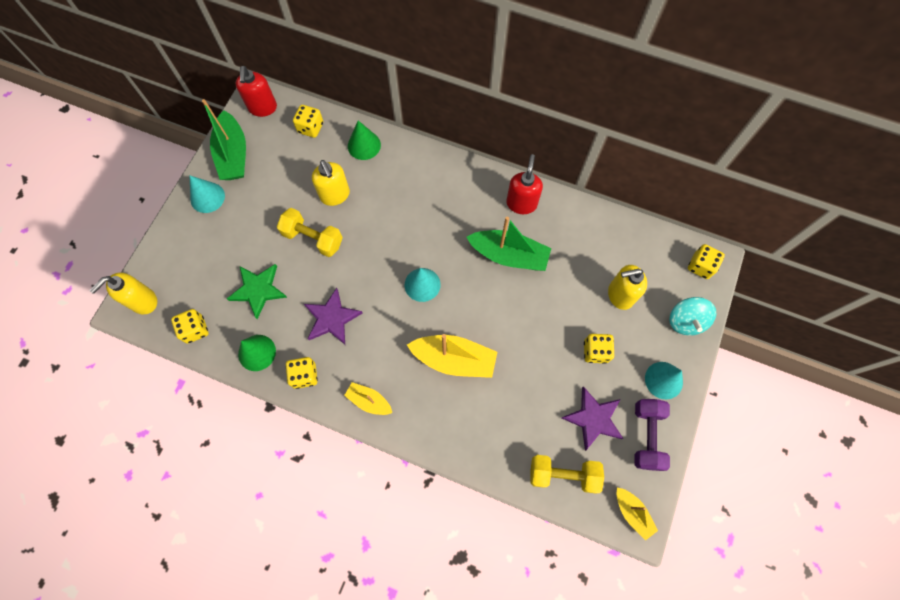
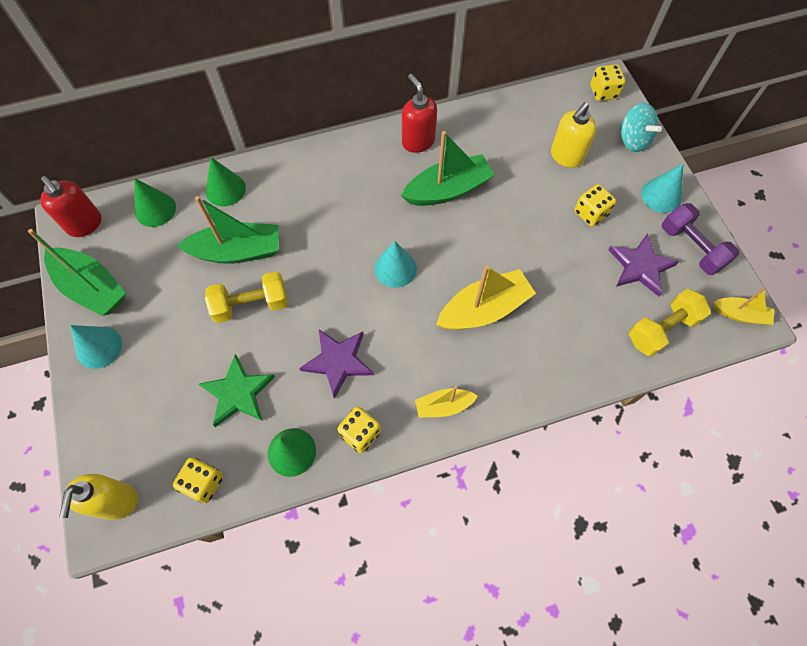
camera: 40 degrees left, 5 degrees down
yellow dice [293,105,323,138] -> green cone [134,178,176,227]
yellow soap dispenser [312,160,350,206] -> green boat [177,196,279,264]

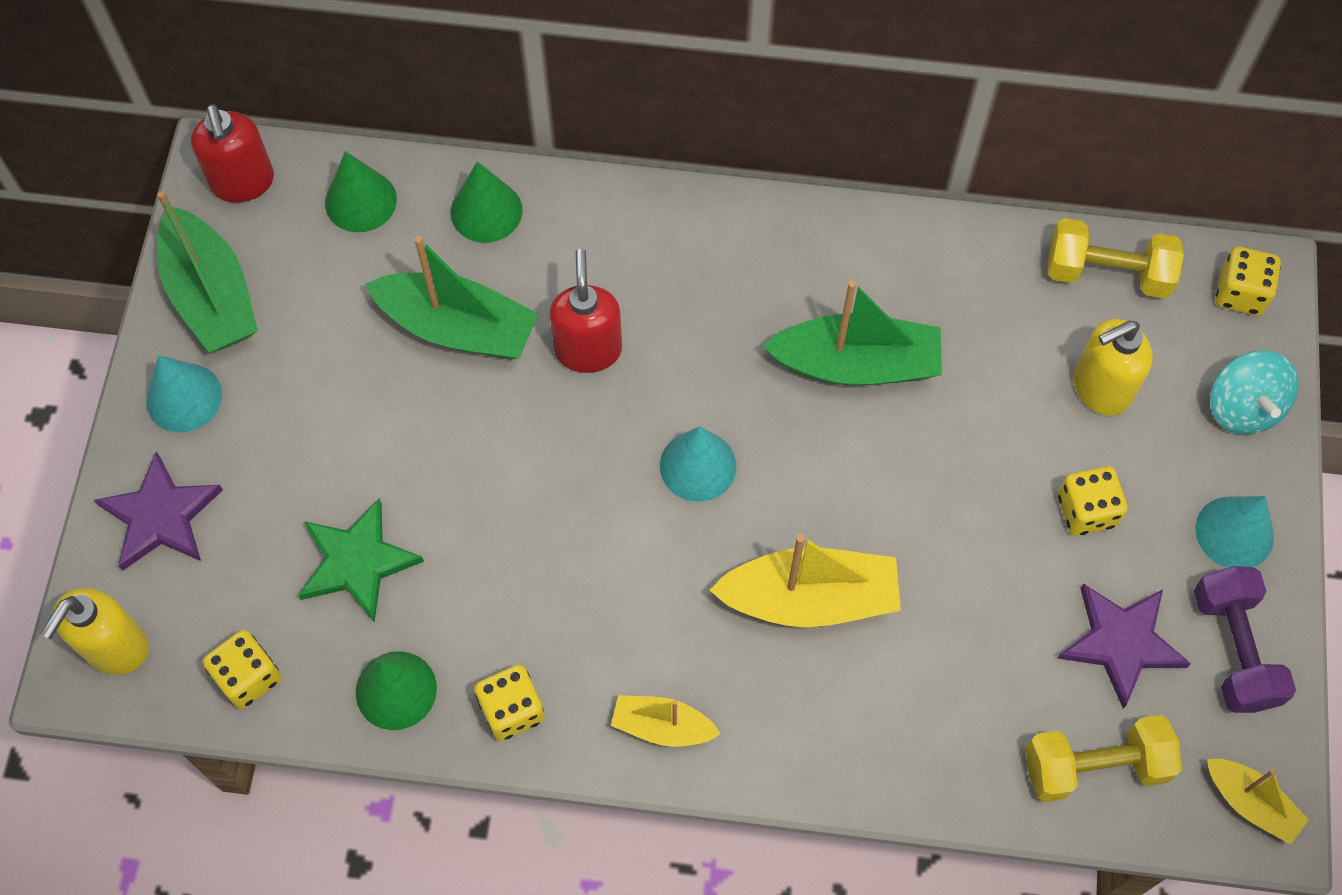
camera: 25 degrees right, 0 degrees up
yellow dumbbell [205,271,288,323] -> yellow dumbbell moved to [1047,218,1184,299]
purple star [299,329,374,399] -> purple star moved to [94,451,223,571]
red soap dispenser [402,74,437,153] -> red soap dispenser moved to [549,249,622,373]

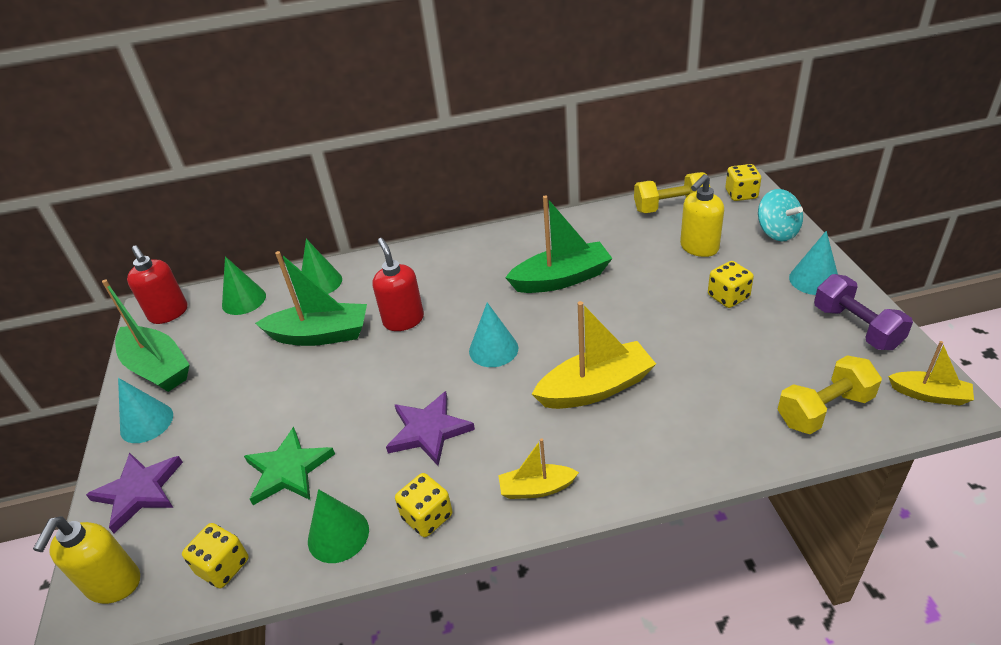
camera: 15 degrees left, 25 degrees down
purple star [1057,584,1191,708] -> purple star moved to [386,391,475,466]

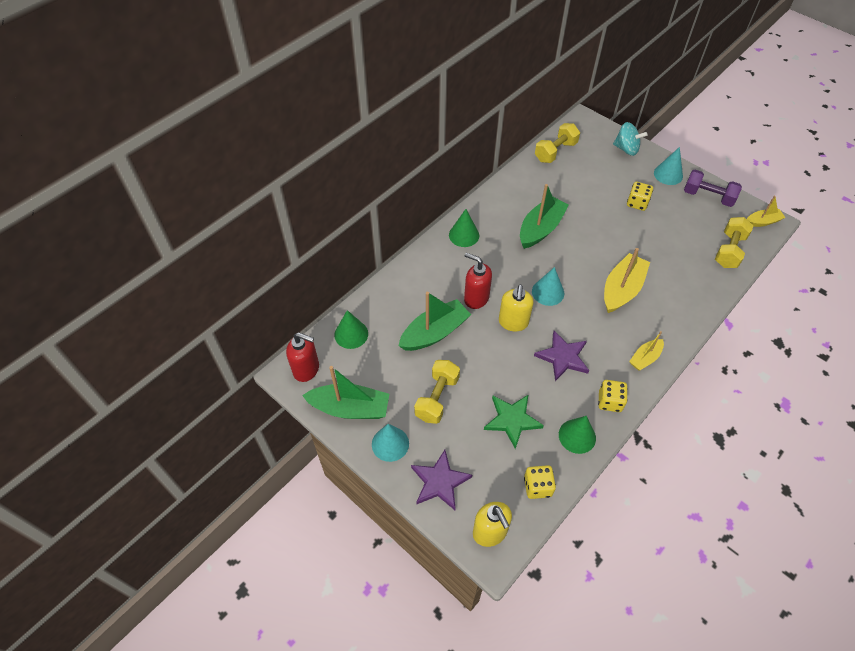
camera: 40 degrees left, 15 degrees up
green cone [301,239,342,294] -> green cone moved to [449,209,479,247]
yellow soap dispenser [680,174,724,257] -> yellow soap dispenser moved to [499,284,534,331]
yellow dice [725,164,761,201] -> none
none -> yellow dumbbell [414,360,460,424]

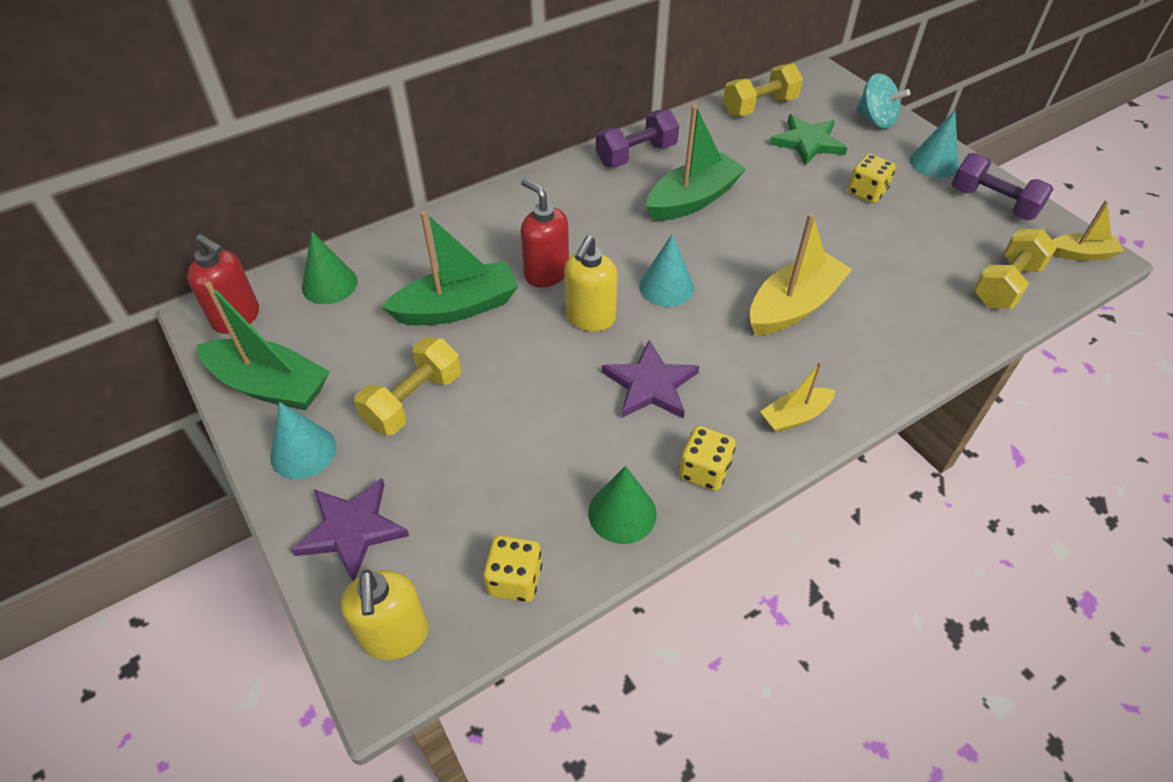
camera: 15 degrees right, 5 degrees down
green cone [449,209,479,247] -> none
green star [484,394,544,449] -> green star moved to [770,114,848,166]
none -> purple dumbbell [596,109,679,167]

